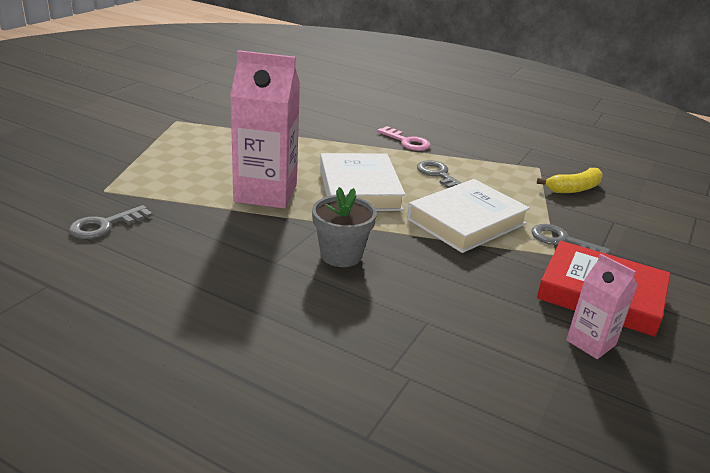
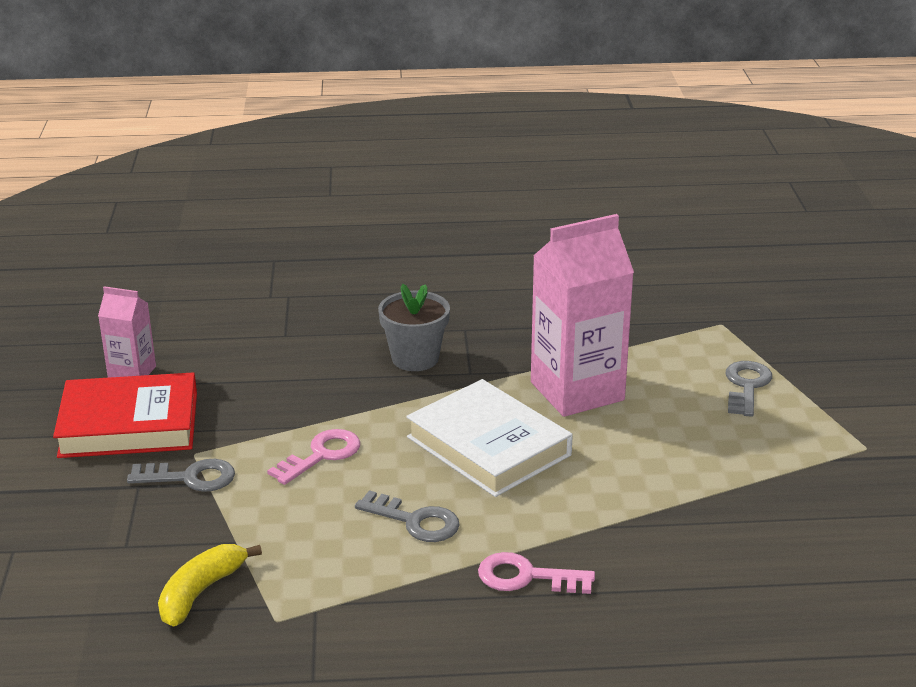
camera: 150 degrees right, 0 degrees up
grey key [69,205,153,239] -> grey key moved to [726,361,772,417]
white book [407,179,530,253] -> pink key [267,429,360,485]

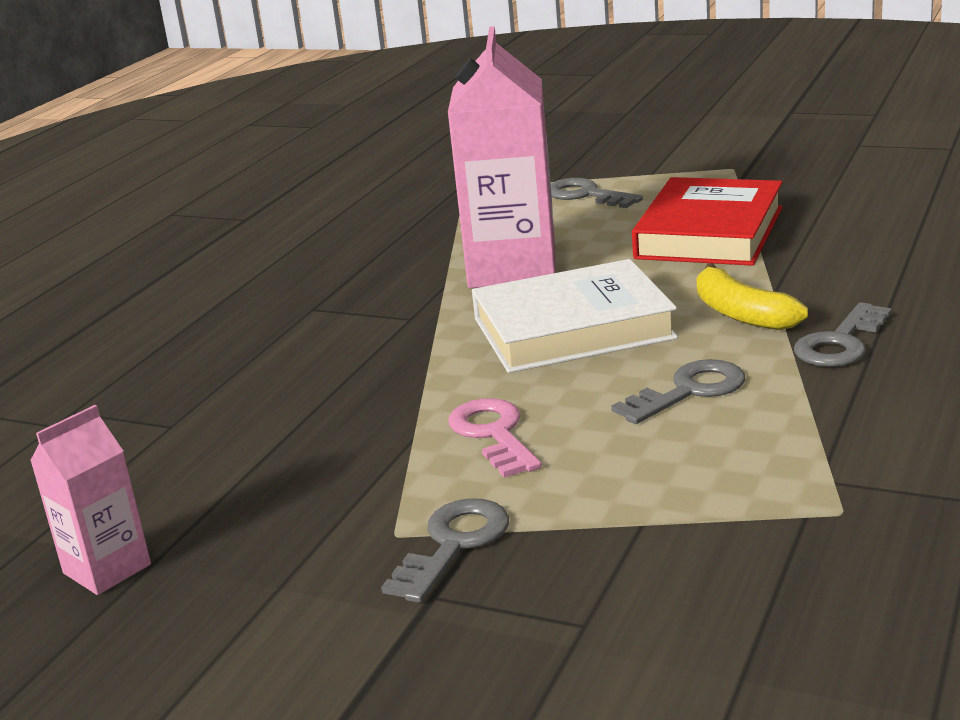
camera: 60 degrees left, 5 degrees down
red book [53,372,197,458] -> red book moved to [632,177,783,266]
yellow banana [158,544,262,627] -> yellow banana moved to [697,263,808,330]
grey flower pot [378,284,450,371] -> none
pink key [478,552,595,594] -> grey key [794,302,892,367]

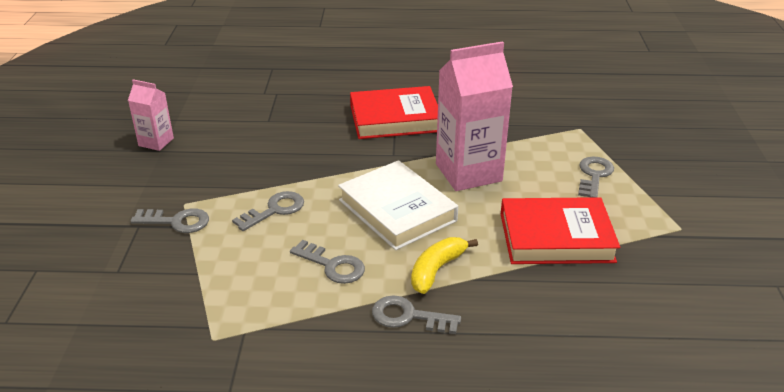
camera: 65 degrees right, 10 degrees up
pink key [448,398,542,478] -> grey key [232,191,304,231]
none -> red book [350,86,438,139]

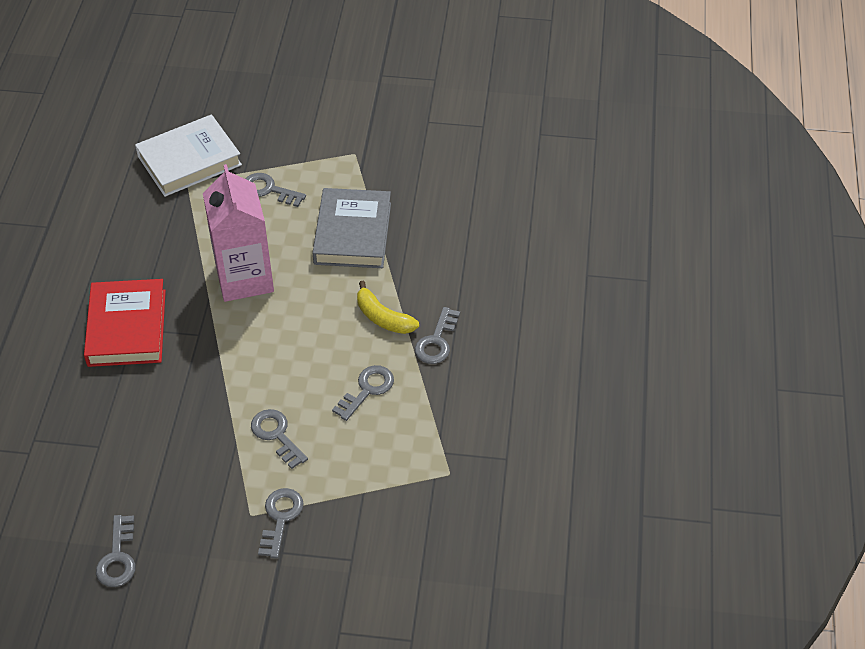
camera: 85 degrees left, 15 degrees up
pink carton [128,79,174,151] -> grey key [96,515,136,587]
white book [338,160,458,250] -> white book moved to [135,114,242,197]
red book [501,197,620,264] -> grey book [313,188,391,268]

